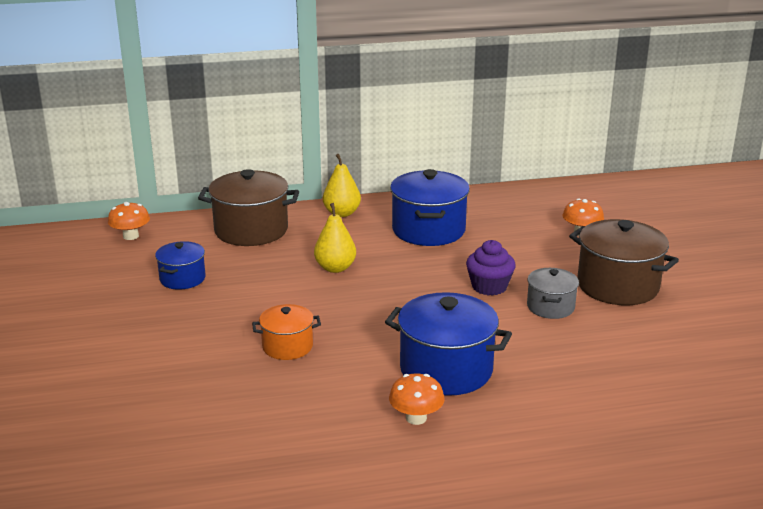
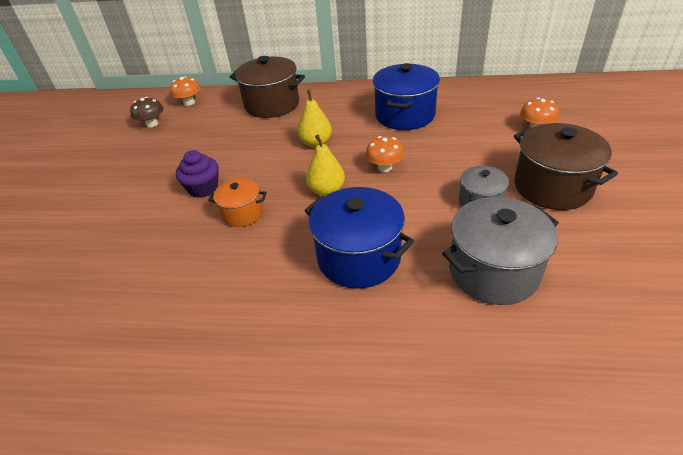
camera: 20 degrees right, 15 degrees up
blue pot [155,241,206,290] -> none
yellow pear [323,154,361,217] -> yellow pear moved to [306,135,345,196]
orange mushroom [389,374,445,425] -> orange mushroom moved to [366,136,404,172]
purple cupcake [466,240,516,296] -> purple cupcake moved to [176,150,219,198]
none -> brown mushroom [130,97,164,128]
none -> grey pot [442,197,559,305]

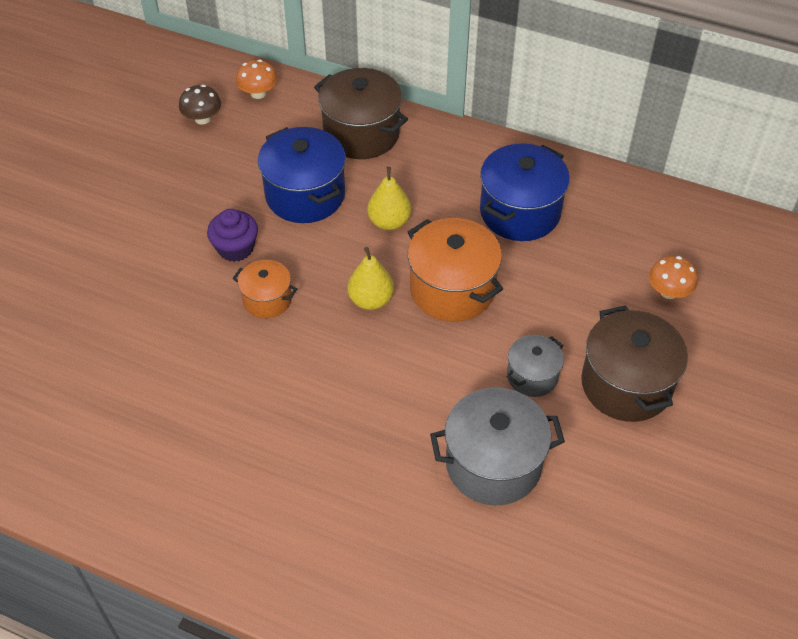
camera: 15 degrees right, 10 degrees up
blue pot [304,187,414,289] -> blue pot moved to [258,127,346,223]
orange mushroom [366,136,404,172] -> orange pot [408,218,503,322]

